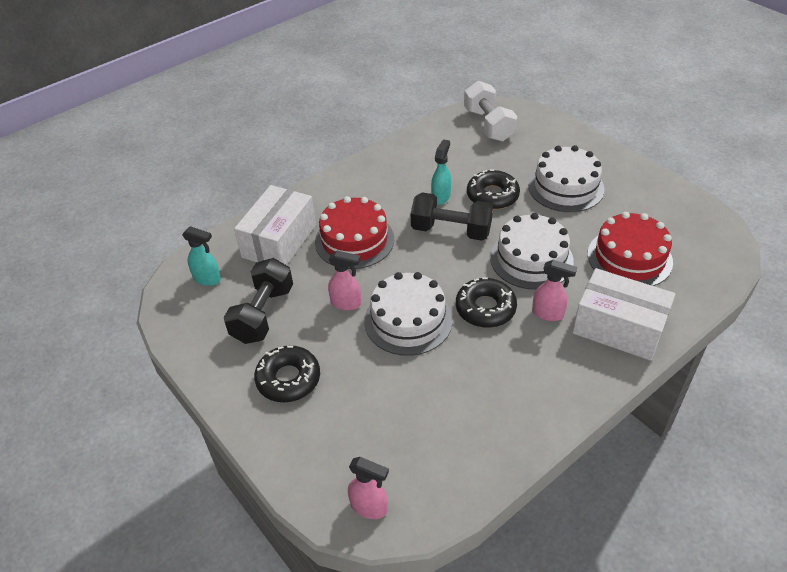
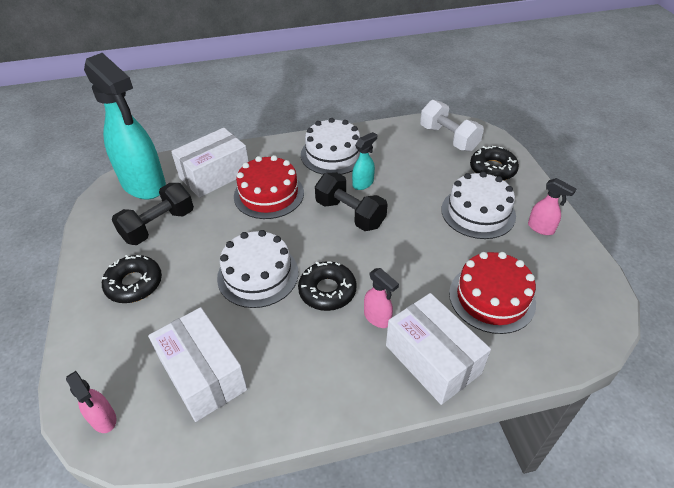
camera: 25 degrees right, 0 degrees up
turquoise spray bottle [182,226,221,286] -> turquoise spray bottle [84,53,166,199], size x2.41
pink spray bottle [328,251,361,310] -> pink spray bottle moved to [528,178,576,235]
white dumbbell [464,81,517,142] -> white dumbbell turned 45 degrees counterclockwise [420,100,484,151]
black donut [467,169,520,210] -> black donut moved to [470,146,519,180]
white cake [490,213,574,290] -> white cake moved to [301,118,360,175]
none -> white box [148,307,247,422]

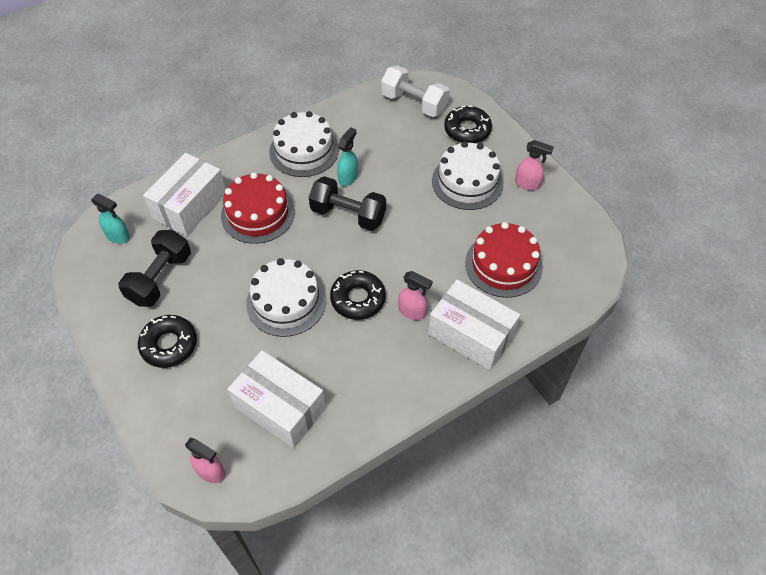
camera: 20 degrees left, 10 degrees up
turquoise spray bottle [84,53,166,199] -> turquoise spray bottle [91,193,130,244], size x0.41

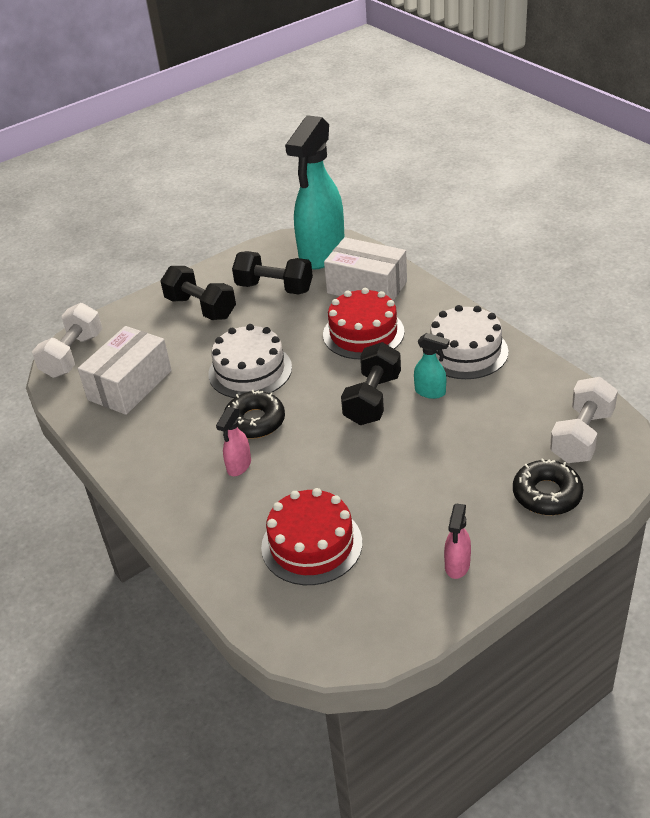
camera: 90 degrees right, 15 degrees down
turquoise spray bottle [91,193,130,244] -> turquoise spray bottle [285,115,345,269], size x2.41
black donut [138,315,197,368] -> black dumbbell [160,266,236,320]
pink spray bottle [185,438,225,483] -> white dumbbell [32,303,102,378]
white box [428,279,520,370] -> none
white cake [432,141,504,210] -> none

